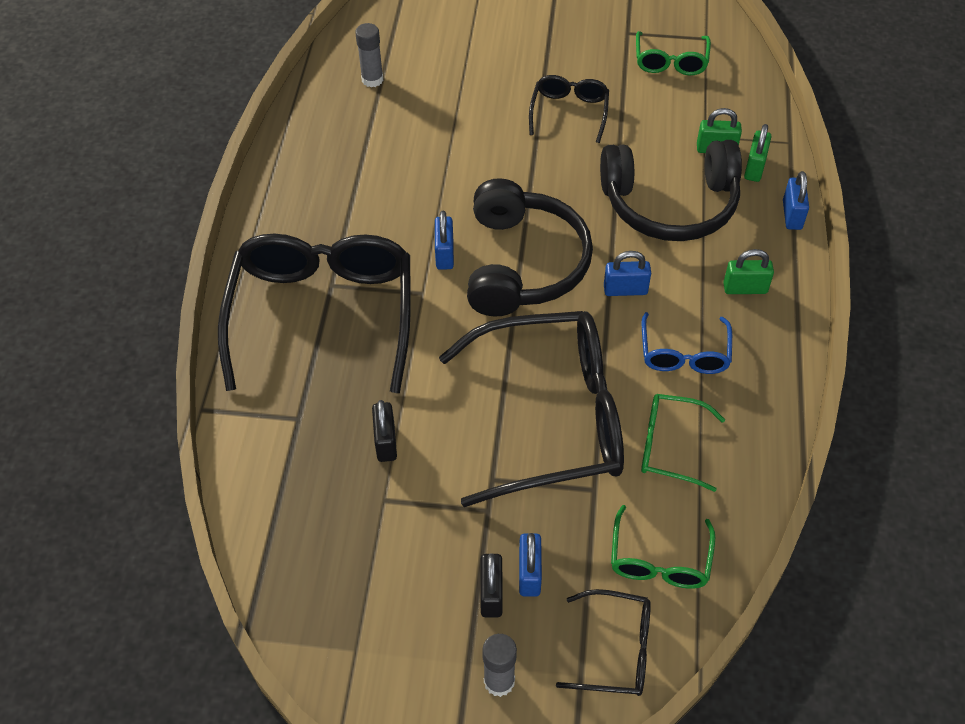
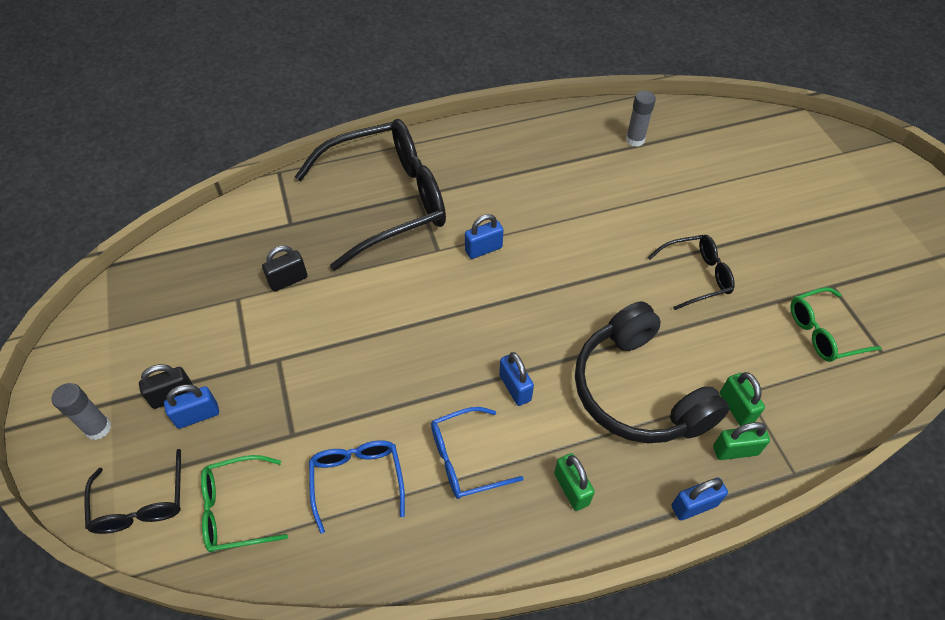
camera: 65 degrees right, 0 degrees up
black glasses [439,311,624,507] -> none
black headphones [467,178,593,317] -> none
green glasses [641,394,725,492] -> blue glasses [309,440,405,534]

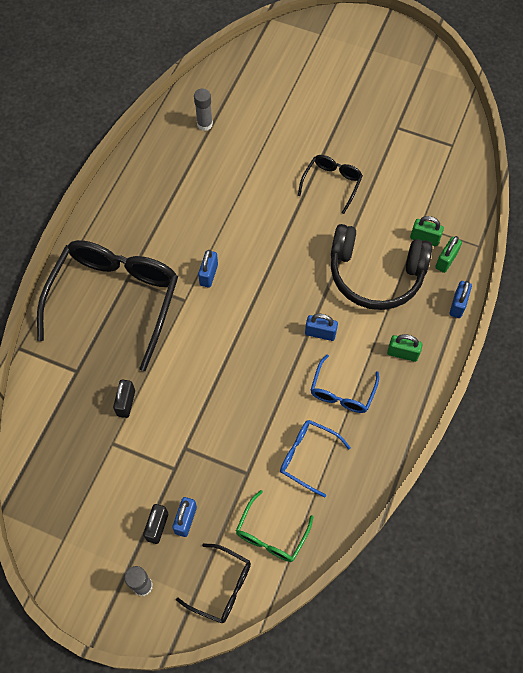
camera: 50 degrees left, 10 degrees up
green glasses [791,287,882,362] -> none

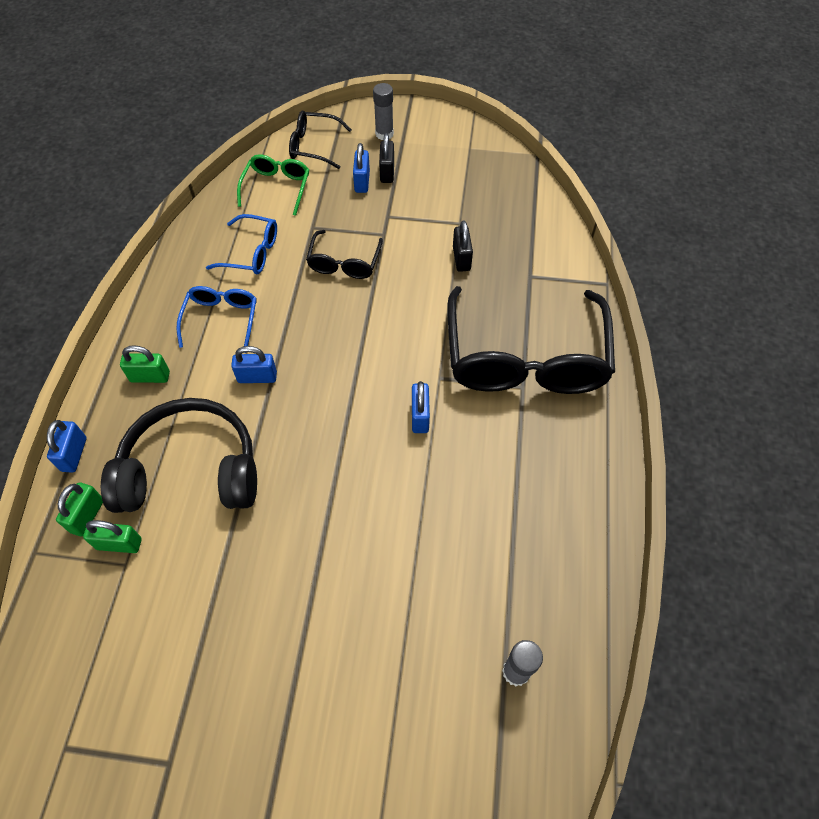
camera: 165 degrees right, 5 degrees down
black glasses [298,155,363,214] -> black glasses moved to [306,230,383,279]

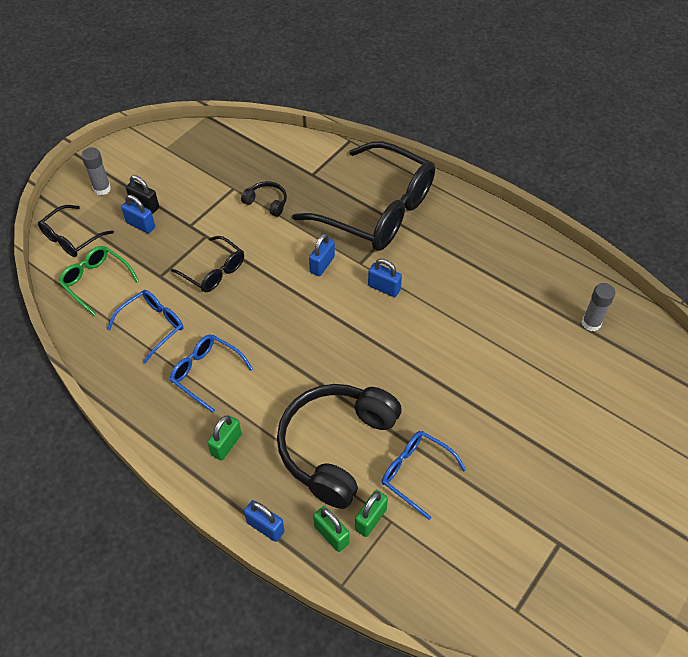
camera: 60 degrees left, 5 degrees down
blue padlock [231,346,277,383] -> blue padlock moved to [309,233,335,276]
black padlock [453,221,473,272] -> black headphones [241,181,287,217]
none -> blue glasses [382,431,466,520]

